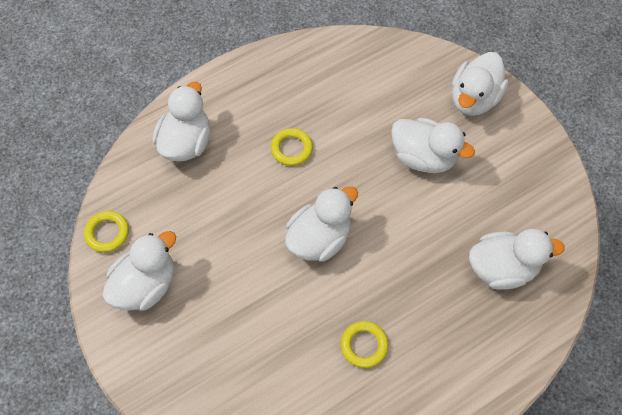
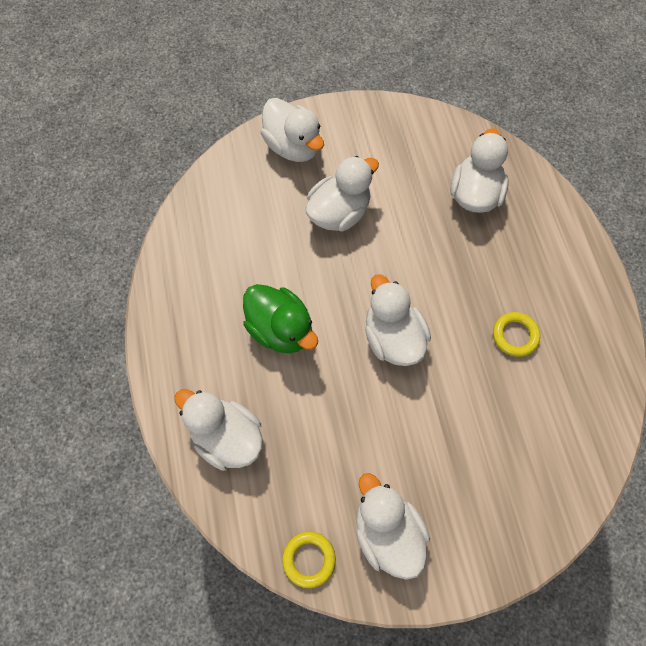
camera: 70 degrees left, 5 degrees up
yellow ring [271,128,313,166] -> green duck [243,284,318,354]

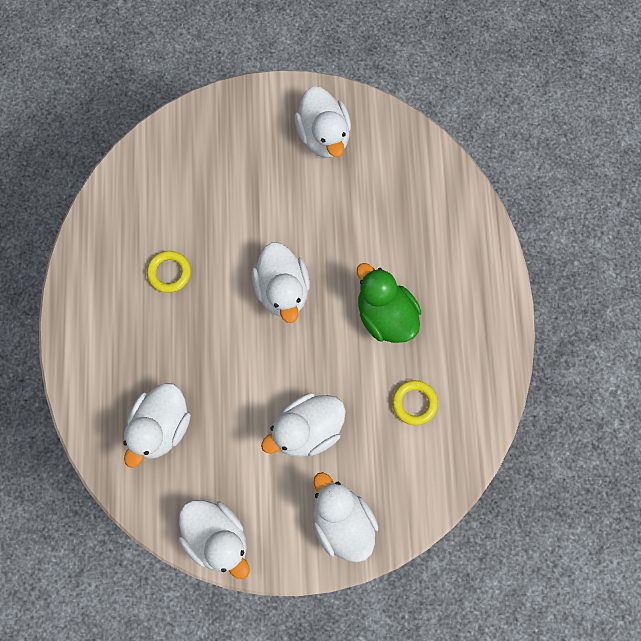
camera: 170 degrees left, 5 degrees up
white duck [174,389,263,471] -> white duck moved to [178,500,250,579]
yellow ring [282,531,336,588] -> yellow ring moved to [392,380,438,425]

